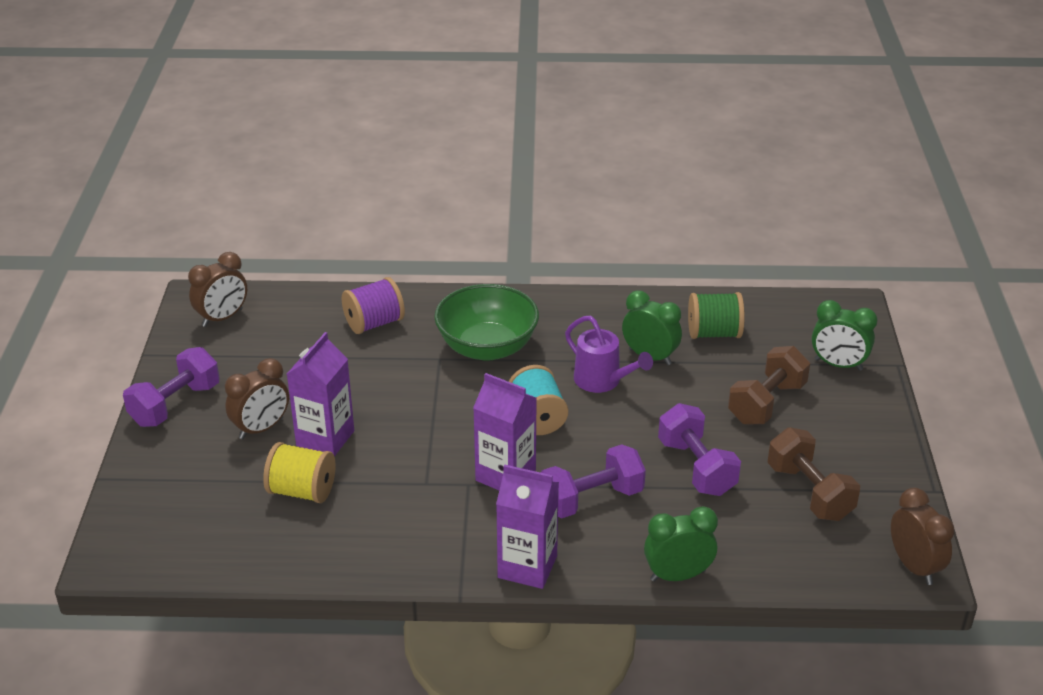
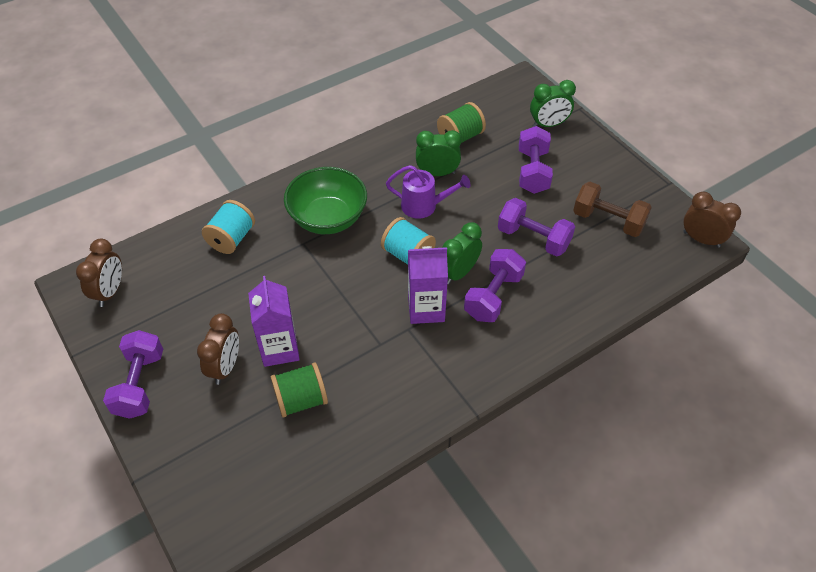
camera: 35 degrees left, 15 degrees up
yellow spool [263,442,335,503] -> green spool [271,362,328,417]
purple spool [342,277,405,334] -> turquoise spool [202,200,255,254]
purple carton [496,464,559,589] -> none
green clock [644,506,718,582] -> green clock moved to [442,222,482,284]
brown dumbbell [728,346,810,425] -> purple dumbbell [519,126,553,194]

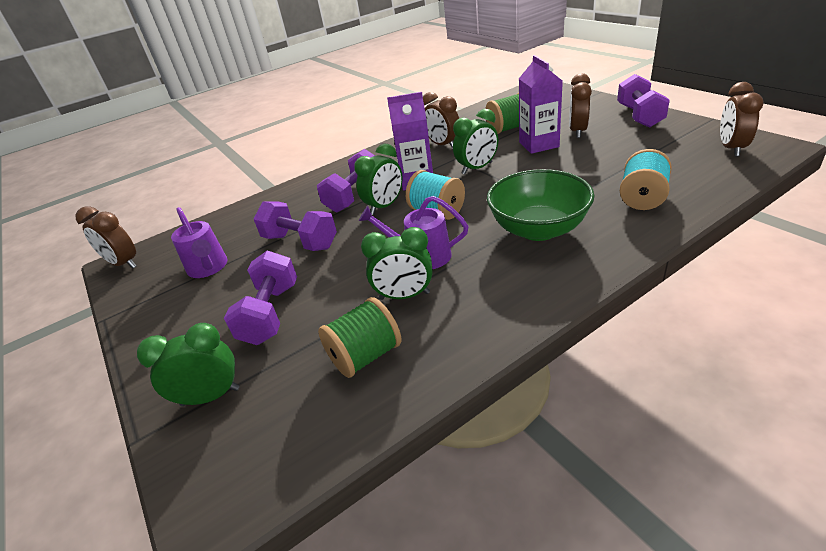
camera: 175 degrees left, 15 degrees down
brown dumbbell [573,182,652,237] -> purple watering can [171,207,227,278]
none -> brown clock [423,92,459,148]
none -> green clock [453,109,498,174]

